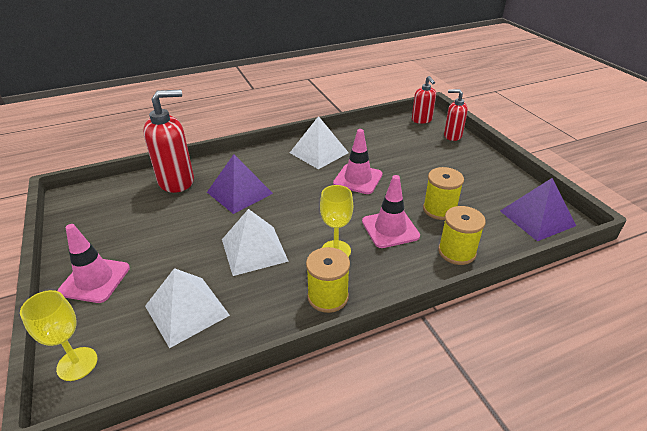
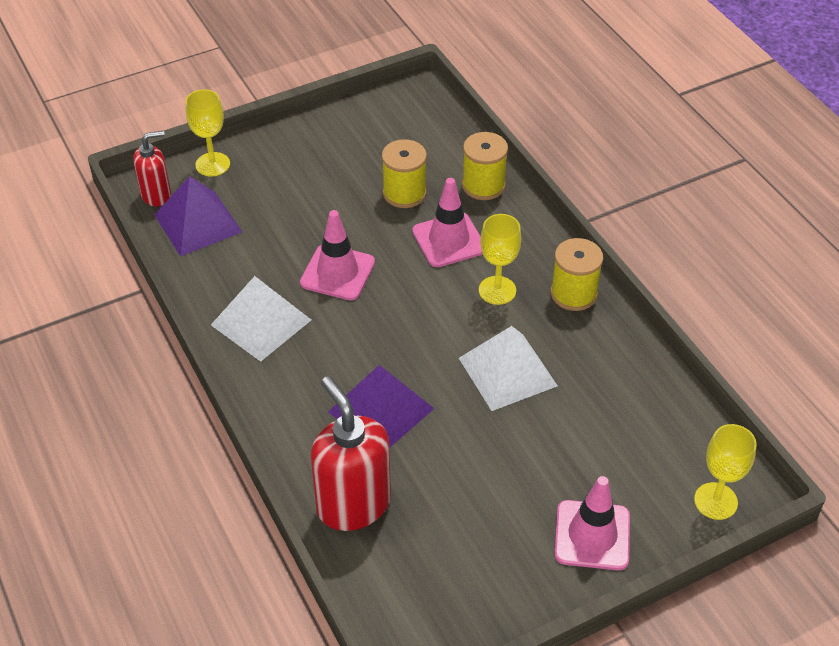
camera: 95 degrees left, 10 degrees up
white pyramid [145,268,230,348] -> none
red soap dispenser [444,89,468,141] -> yellow goblet [185,89,230,176]
purple pyramid [500,178,576,241] -> purple pyramid moved to [154,176,242,256]

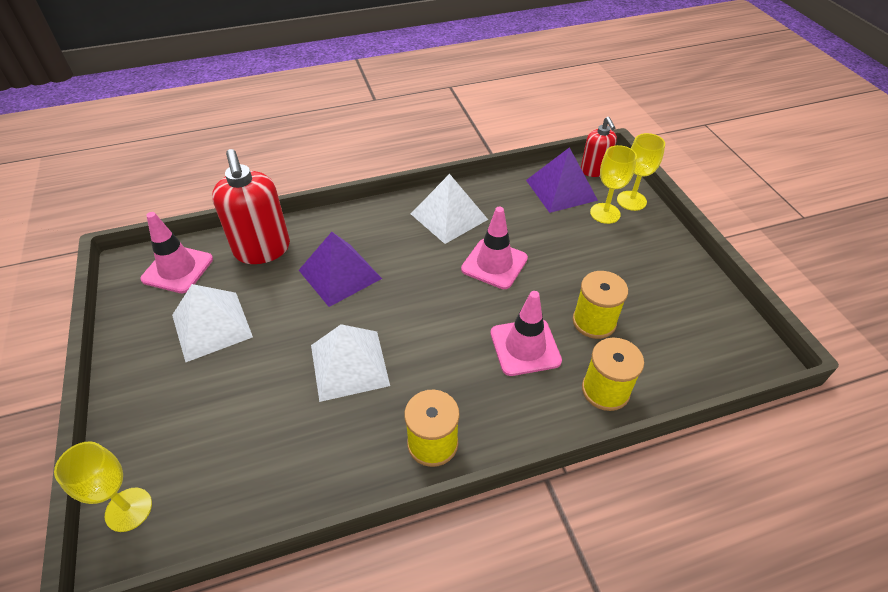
camera: 100 degrees right, 0 degrees up
red soap dispenser [311,376,391,531] -> red soap dispenser turned 90 degrees clockwise [212,149,290,264]
yellow goblet [479,214,521,305] -> yellow goblet moved to [590,145,637,224]
pink traffic cone [555,476,630,570] -> pink traffic cone moved to [140,212,213,293]
none -> white pyramid [172,284,253,363]

